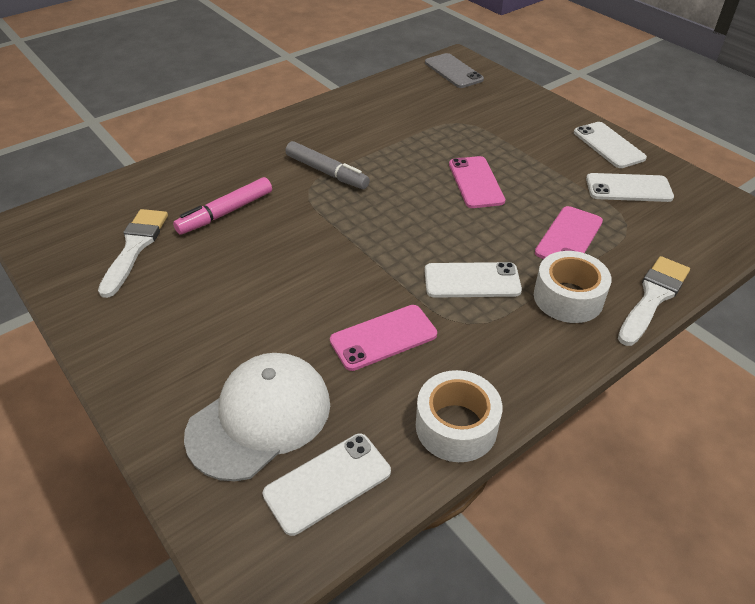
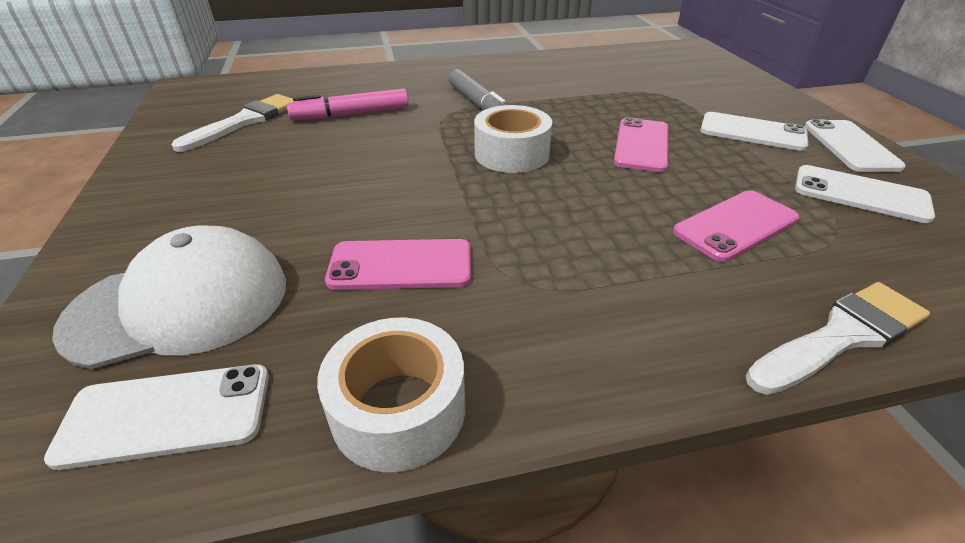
camera: 25 degrees right, 5 degrees down
grey phone [425,53,484,88] -> none
white phone [425,262,522,298] -> white phone moved to [700,112,808,151]
white tape [534,251,612,323] -> white tape moved to [474,105,552,173]

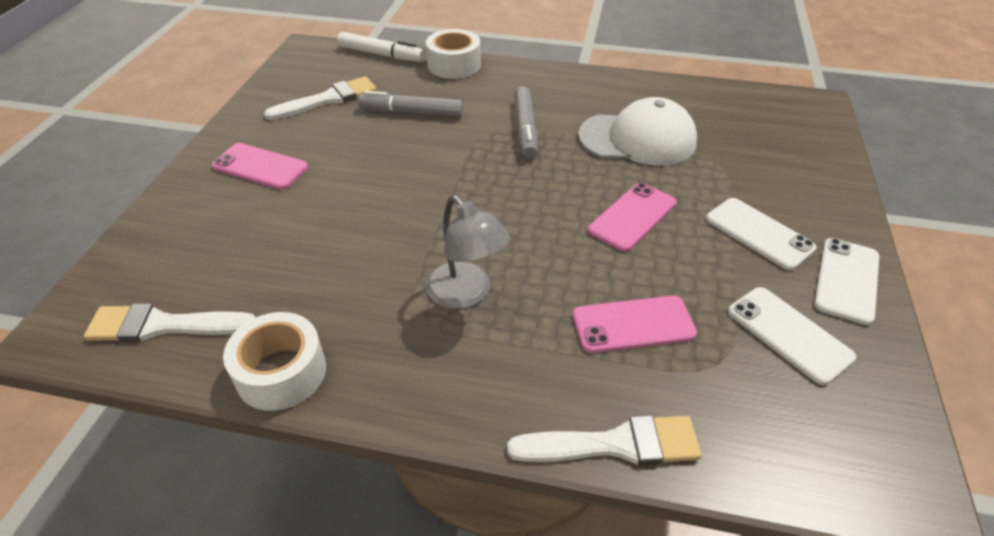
camera: 25 degrees right, 5 degrees up
white phone [44,364,269,470] -> white brush [84,304,256,342]
white cap [52,226,286,369] -> white cap moved to [578,97,697,166]
pink marker [287,88,409,120] -> grey marker [358,91,463,117]
pink phone [325,239,471,290] -> pink phone moved to [212,143,308,190]
white tape [474,105,552,173] -> white tape moved to [426,29,481,79]
none -> white marker [337,32,424,62]
none -> grey lamp [426,195,510,309]

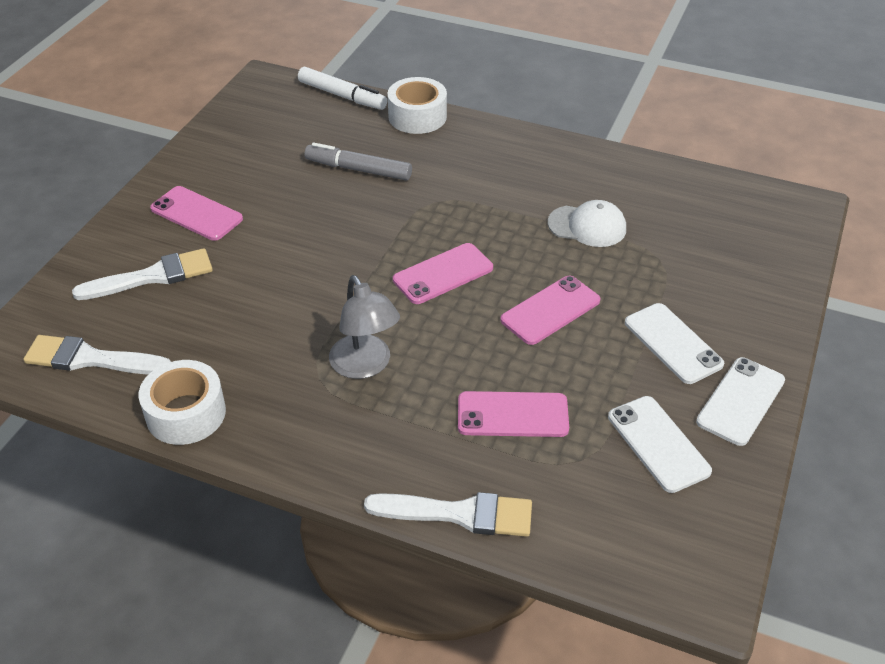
camera: 10 degrees right, 0 degrees up
white brush [264,76,377,120] -> white brush moved to [72,248,213,300]
grey marker [514,86,538,159] -> none
white cap [578,97,697,166] -> white cap [548,200,626,247], size x0.63
none -> pink phone [393,243,493,304]

